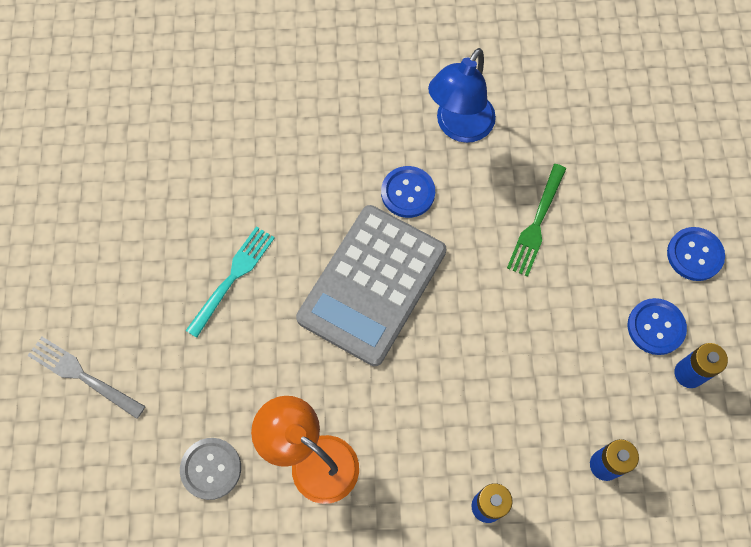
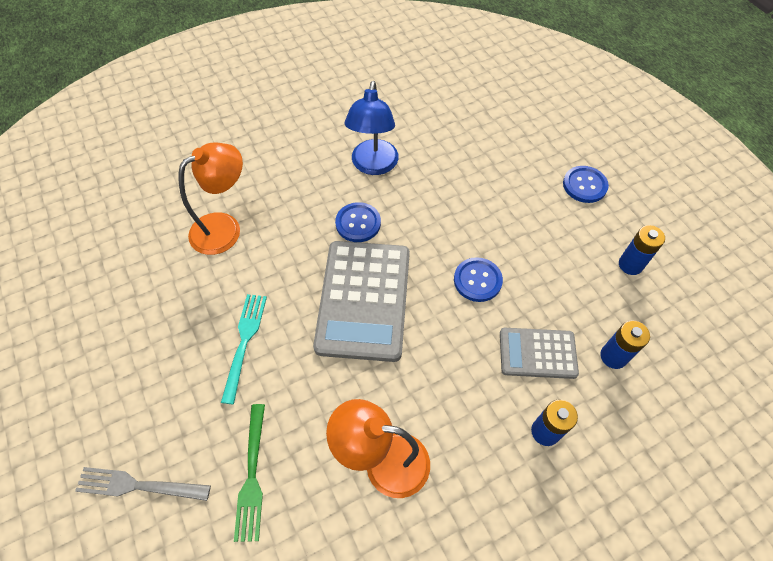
camera: 25 degrees left, 10 degrees down
grey button [180,438,241,500] -> none
green fork [507,164,566,277] -> green fork moved to [234,404,265,542]
blue button [628,298,687,355] -> blue button moved to [454,257,503,302]
none -> orange lamp [179,142,243,255]
none -> grey calculator [500,328,579,379]

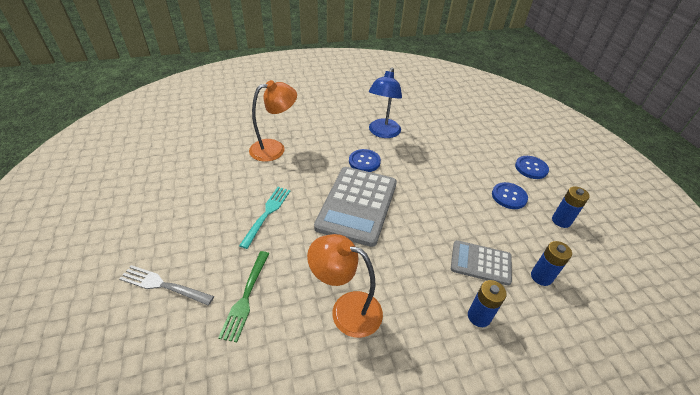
camera: 10 degrees right, 15 degrees down
blue button [454,257,503,302] -> blue button moved to [492,182,528,209]

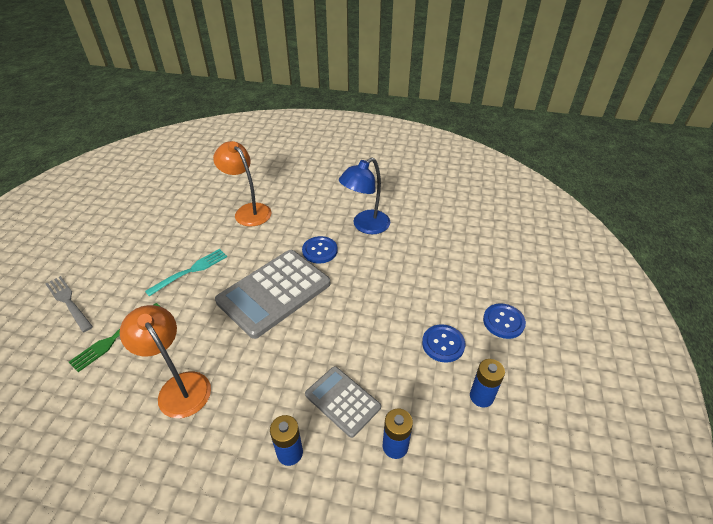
camera: 30 degrees right, 0 degrees up
orange lamp [249,80,297,162] -> orange lamp turned 135 degrees counterclockwise [213,141,271,226]

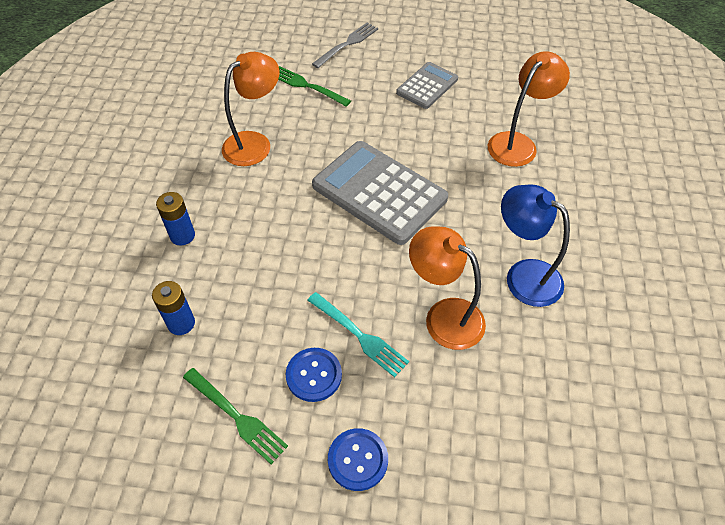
camera: 85 degrees right, 10 degrees up
turquoise fork [145,249,227,296] -> turquoise fork moved to [307,292,409,377]
blue button [302,236,338,264] -> none
grey calculator [305,366,381,438] -> grey calculator moved to [396,62,458,109]
blue battery [470,359,505,407] -> green fork [183,368,288,464]
none -> orange lamp [409,226,486,350]

